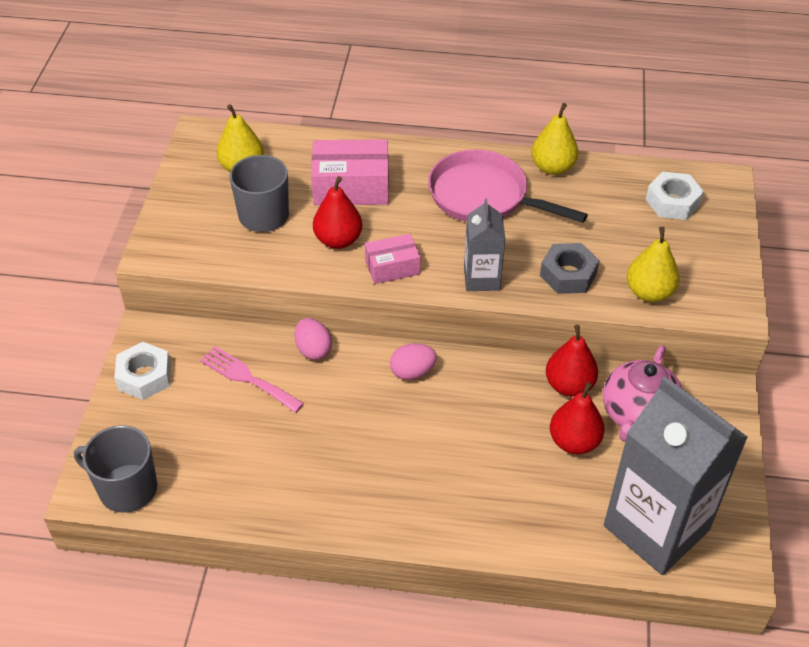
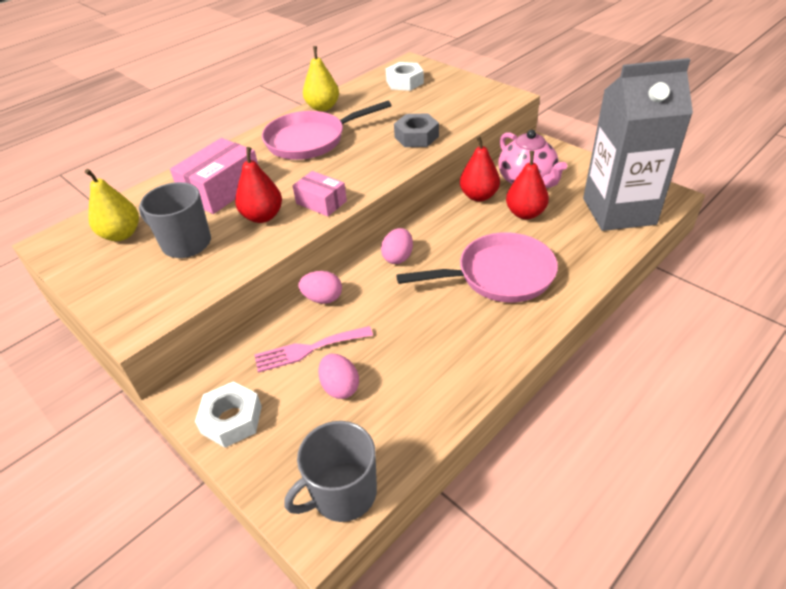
camera: 50 degrees left, 5 degrees down
pink box [365,234,420,284] -> pink box turned 75 degrees counterclockwise [292,171,347,216]
grey carton [464,198,505,291] -> none
yellow pear [627,227,680,302] -> none
none -> pink egg [318,354,359,399]
none -> pink pan [396,232,558,302]

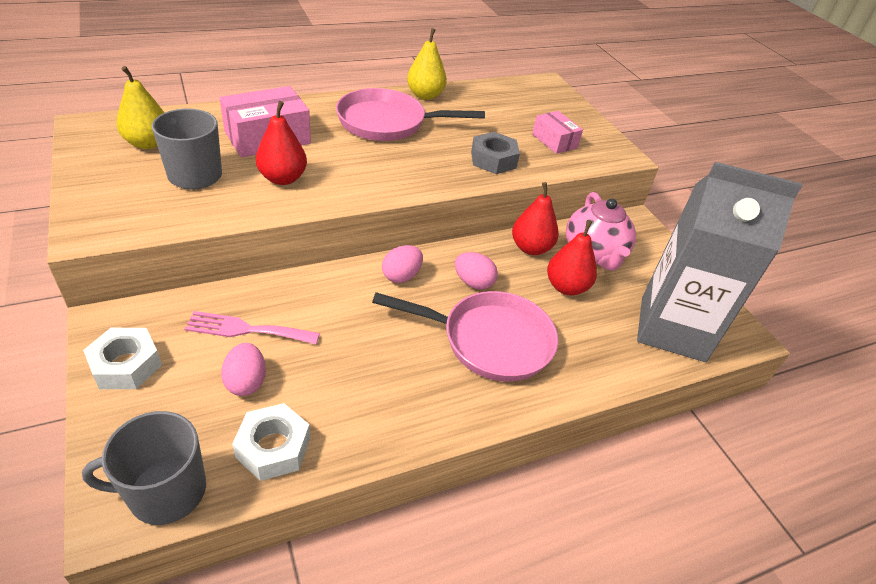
camera: 15 degrees right, 0 degrees up
pink box [292,171,347,216] -> pink box moved to [532,111,583,154]
pink egg [298,271,342,304] -> pink egg moved to [455,252,498,290]
white nut [386,62,424,91] -> white nut moved to [232,403,310,481]

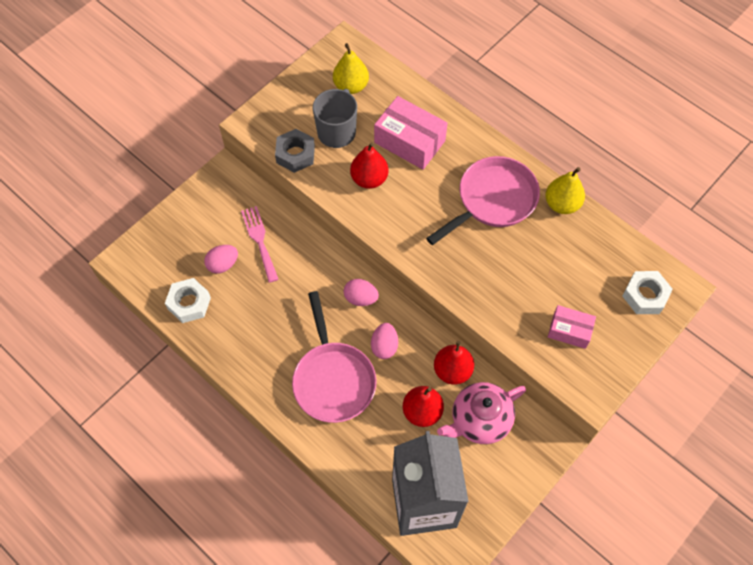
camera: 70 degrees right, 20 degrees up
grey mug [82,411,206,525] -> none
white nut [83,328,162,389] -> white nut moved to [622,271,673,314]
pink pan [336,88,485,141] -> pink pan turned 75 degrees clockwise [426,156,540,245]
grey nut [471,132,520,174] -> grey nut moved to [275,129,315,173]
pink box [532,111,583,154] -> pink box turned 75 degrees clockwise [548,305,596,349]

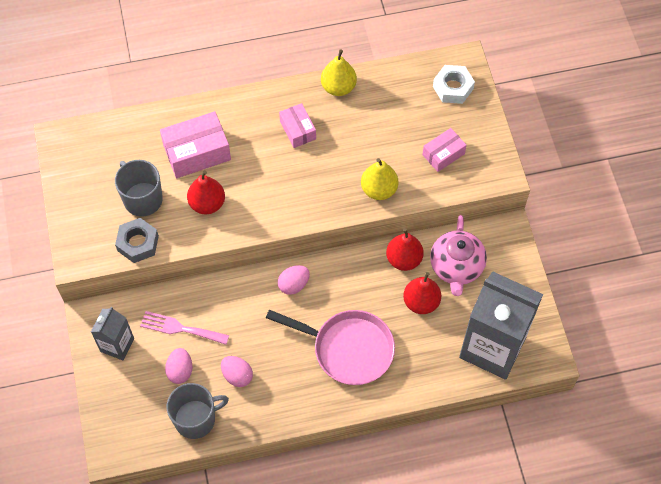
camera: 55 degrees left, 0 degrees up
white nut [165,278,211,323] -> grey mug [167,383,229,439]
yellow pear [333,43,369,94] -> yellow pear moved to [361,158,398,200]
pink egg [371,323,398,359] -> pink egg moved to [221,356,253,387]
pink pan [426,156,540,245] -> pink box [279,103,316,148]
none -> grey carton [91,307,134,360]

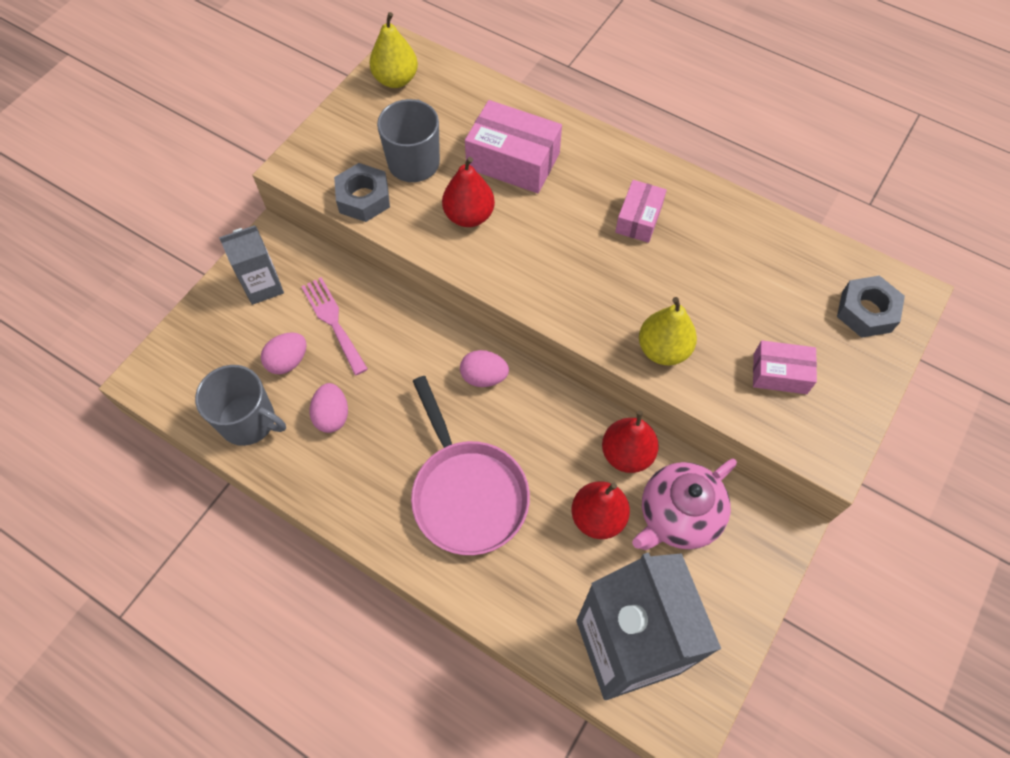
camera: 45 degrees right, 0 degrees up
yellow pear [321,49,357,96] -> yellow pear moved to [369,12,418,88]
white nut [433,65,475,104] -> grey nut [837,276,905,338]

